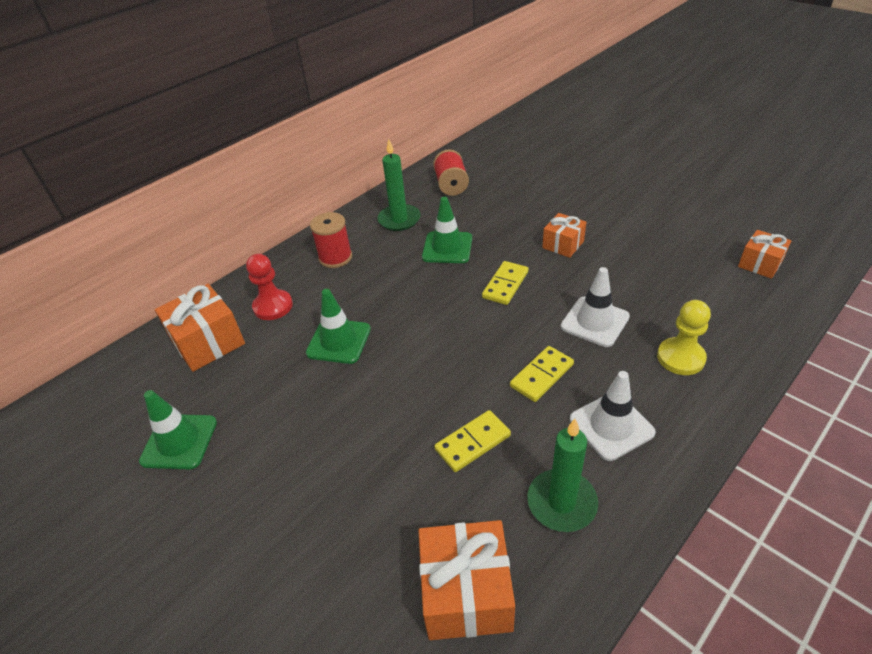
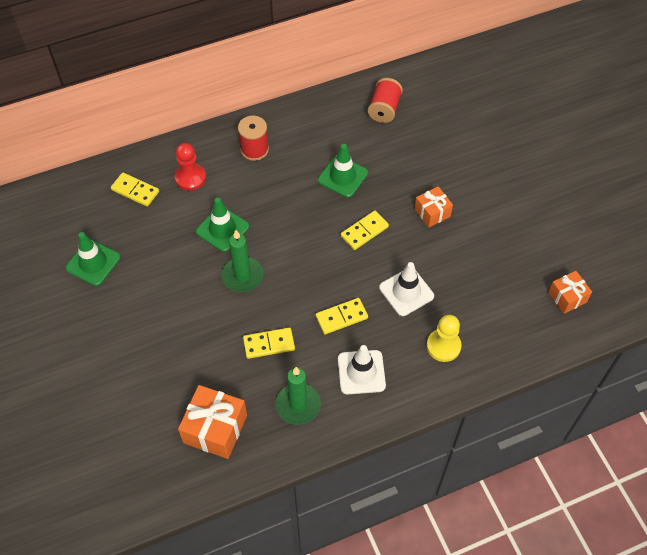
camera: 20 degrees right, 15 degrees up
orange gift [155,284,245,372] -> yellow domino [111,172,159,207]
green candle [378,139,420,231] -> green candle moved to [222,230,263,292]

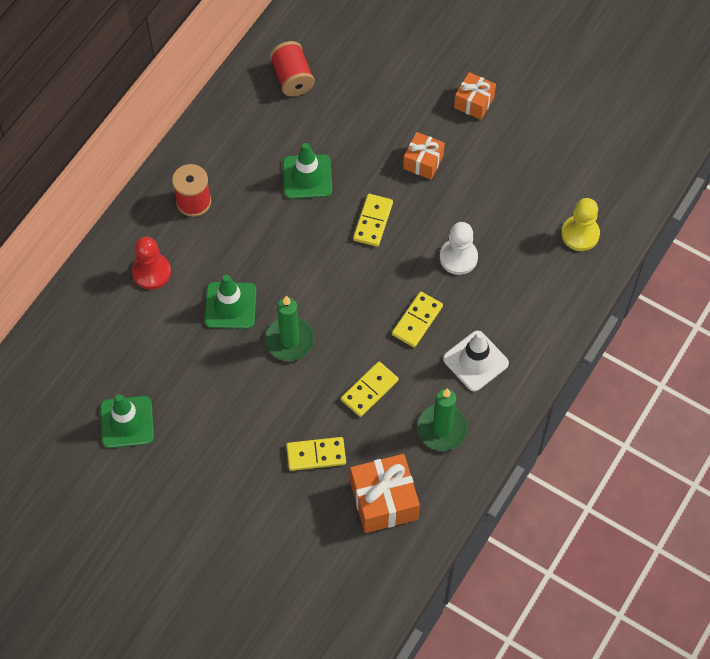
camera: 35 degrees left, 5 degrees up
yellow domino [111,172,159,207] -> yellow domino moved to [286,437,346,471]
white traffic cone [379,262,434,316] -> white pawn [440,222,478,275]
yellow pawn [426,315,462,362] -> yellow pawn moved to [561,198,600,251]
orange gift [548,271,592,314] -> orange gift moved to [454,72,496,120]

